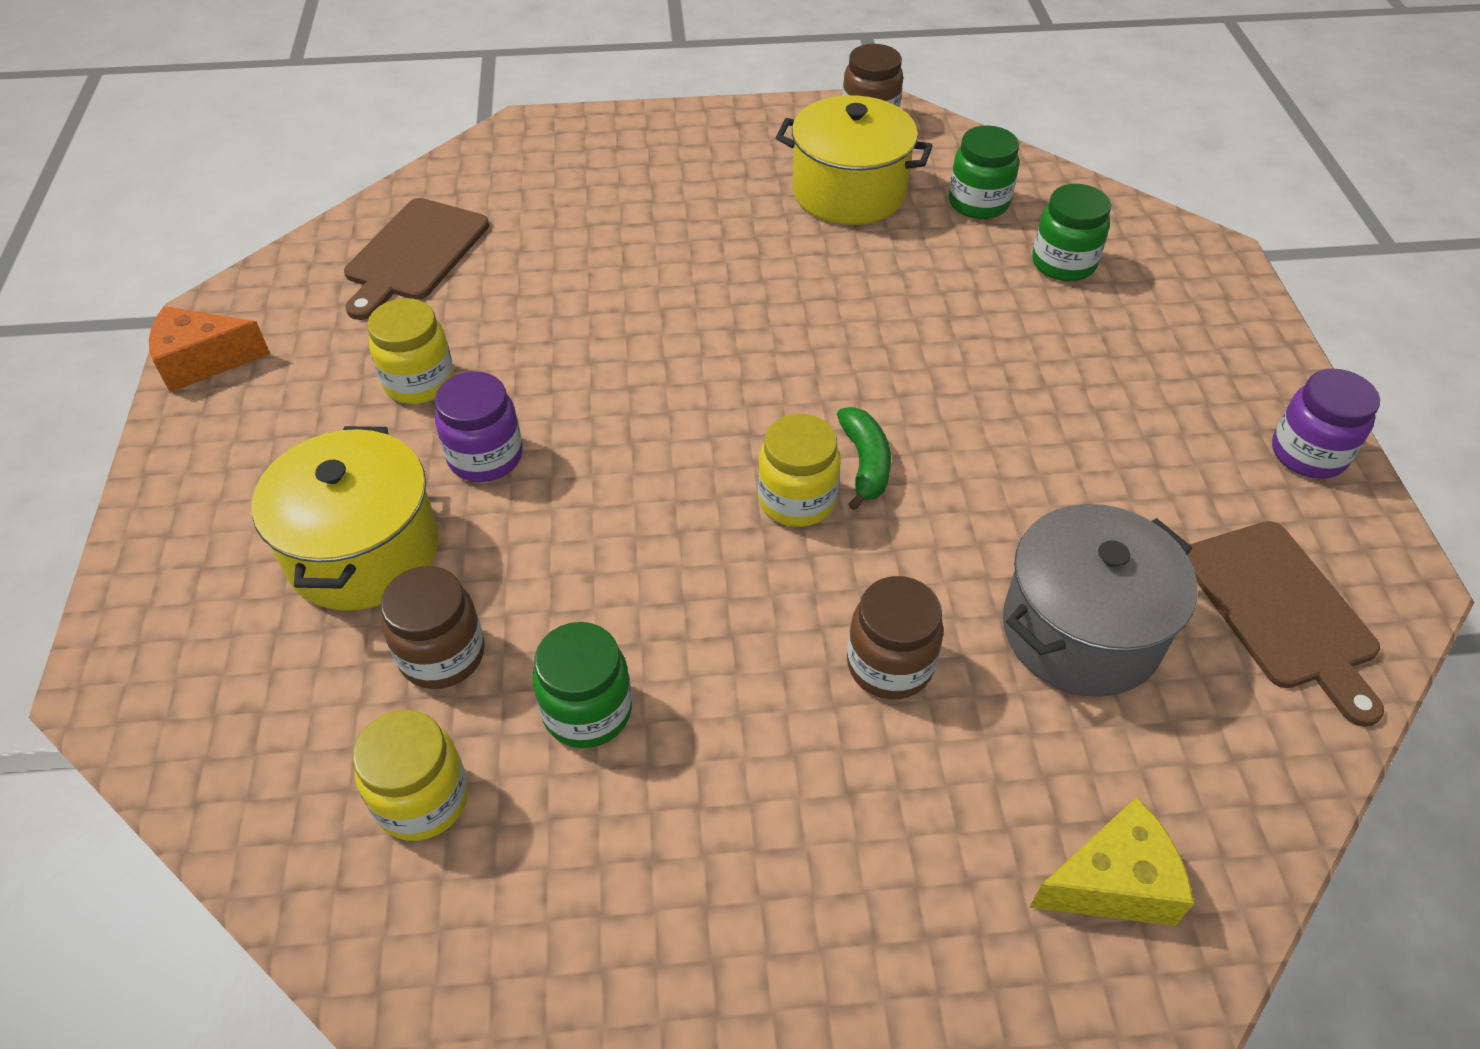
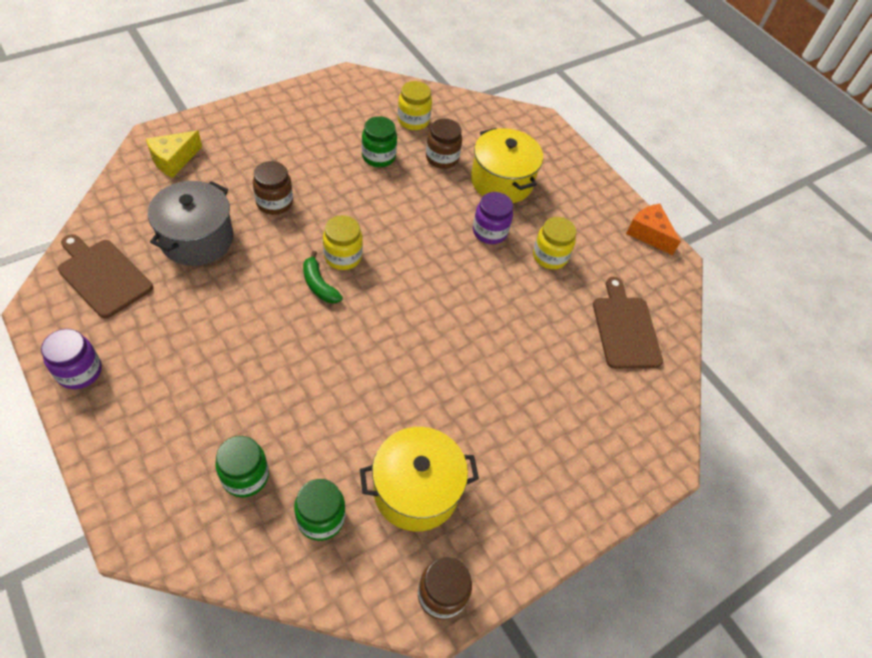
camera: 145 degrees right, 5 degrees up
orange cheese [149,306,270,393] -> orange cheese turned 90 degrees counterclockwise [626,204,681,255]

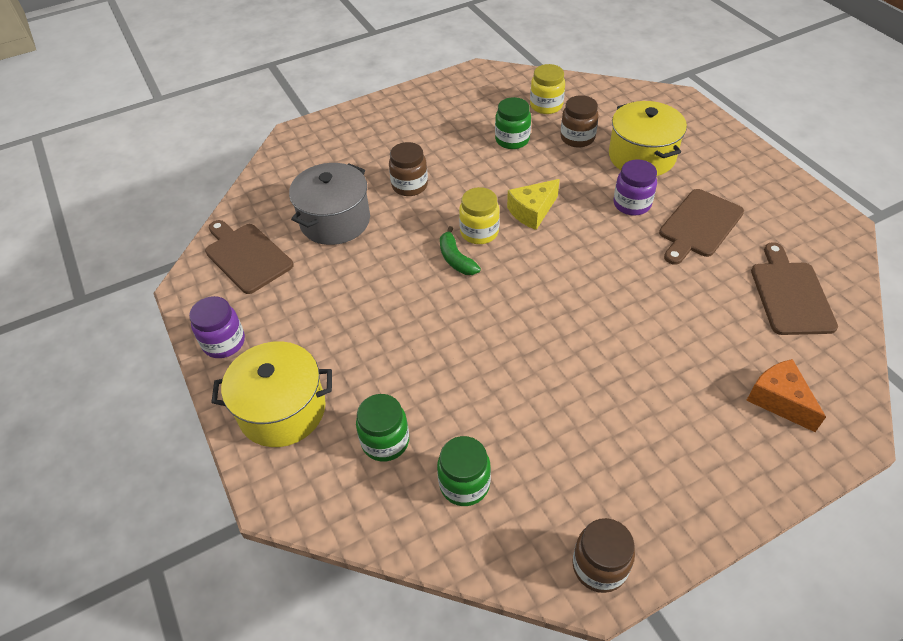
camera: 15 degrees right, 5 degrees down
yellow cheese [146,131,202,178] -> yellow cheese moved to [507,179,560,230]
yellow pot [360,427,479,532] -> yellow pot moved to [211,341,332,447]
yellow jar [533,217,577,269] -> brown cutting board [659,189,744,265]
orange cheese [626,204,681,255] -> orange cheese moved to [746,359,826,432]

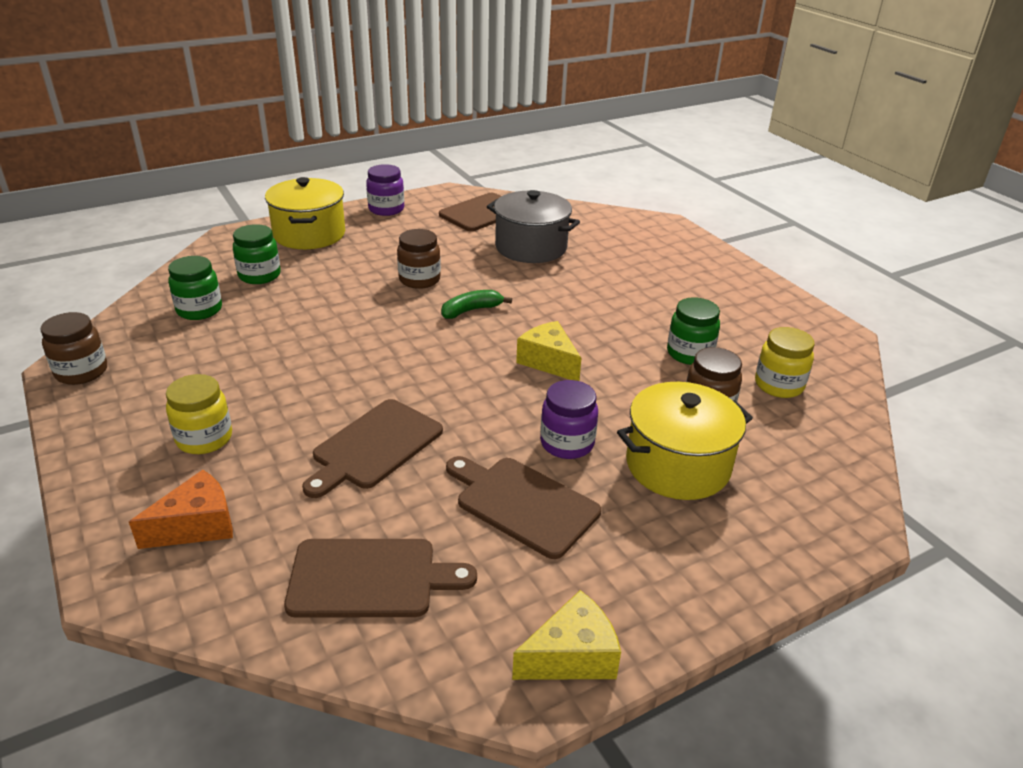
camera: 85 degrees right, 15 degrees down
brown jar [389,142,428,196] -> brown jar moved to [397,229,441,289]
yellow jar [459,187,500,244] -> yellow jar moved to [166,374,232,454]
none -> brown cutting board [302,399,443,498]
none -> yellow cheese [512,590,621,680]

